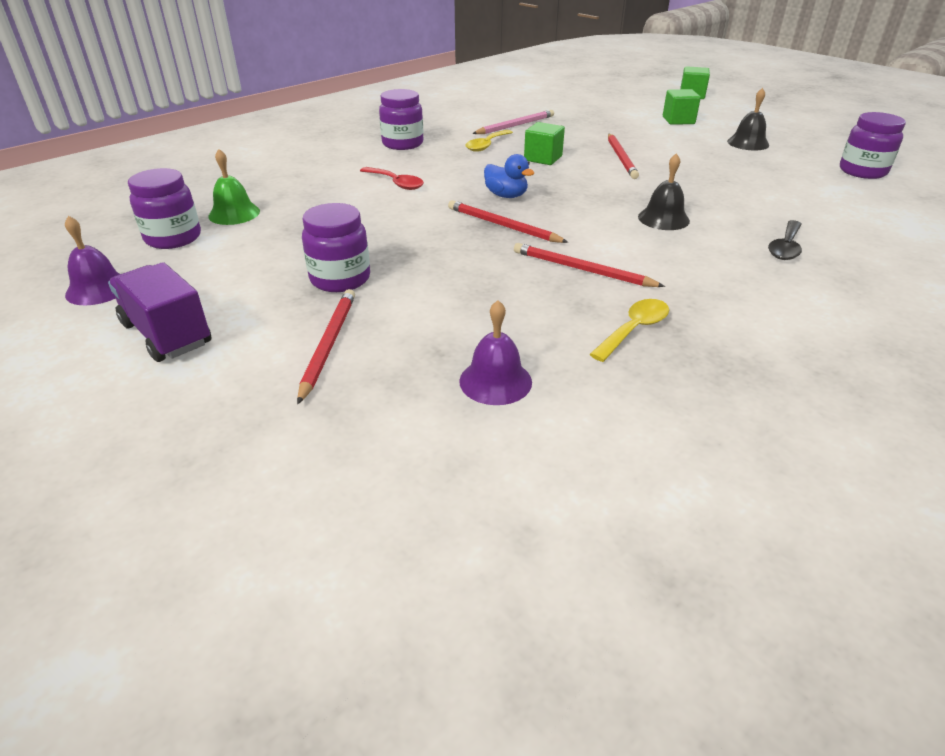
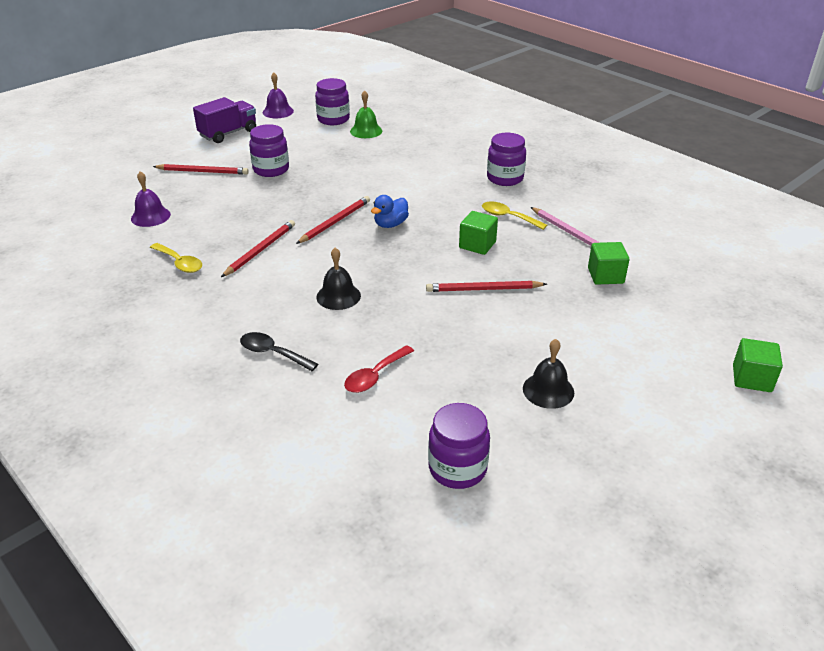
camera: 90 degrees right, 0 degrees up
red spoon [360,167,424,190] -> red spoon moved to [344,345,414,393]
green cube [663,89,701,125] -> green cube moved to [588,242,629,285]

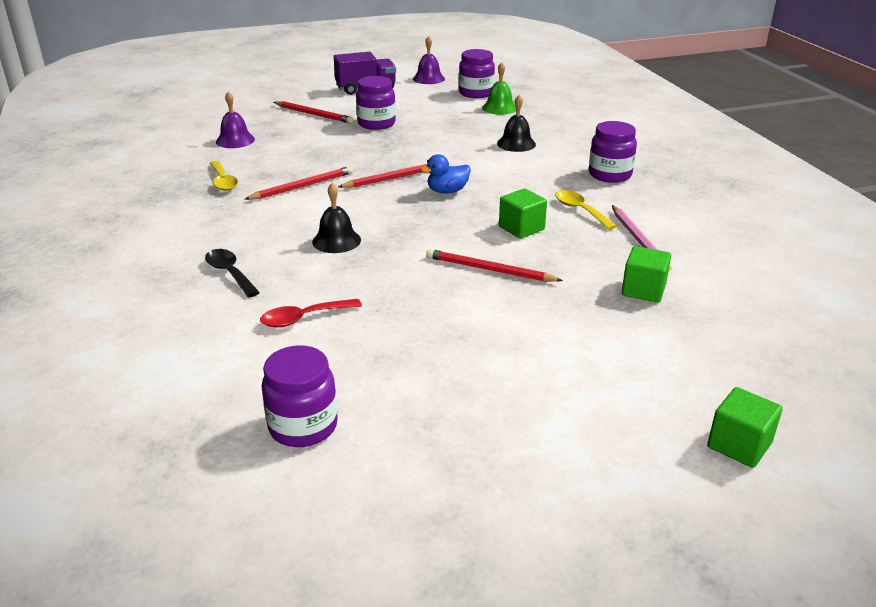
camera: 25 degrees right, 5 degrees down
black bell [523,339,574,409] -> black bell moved to [497,95,536,152]

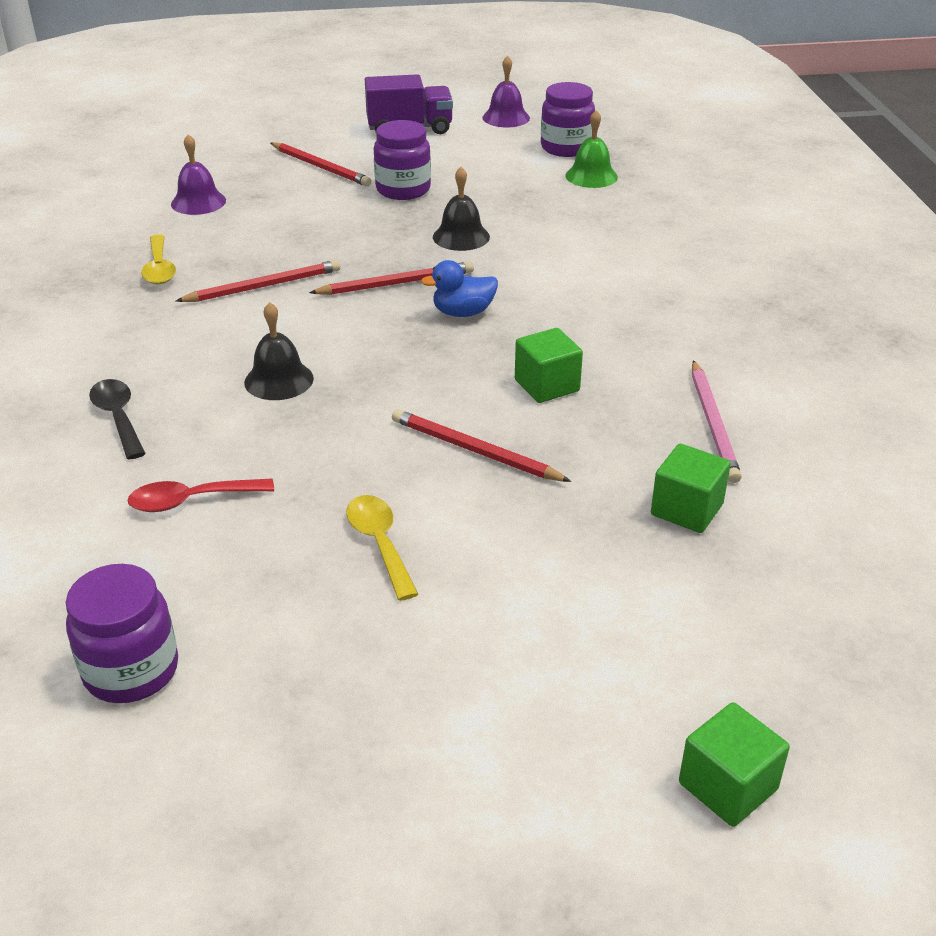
camera: 10 degrees right, 5 degrees up
black bell [497,95,536,152] -> black bell moved to [433,167,490,251]
yellow spoon [555,190,617,230] -> yellow spoon moved to [346,495,418,601]
purple jar [589,121,637,183] -> none

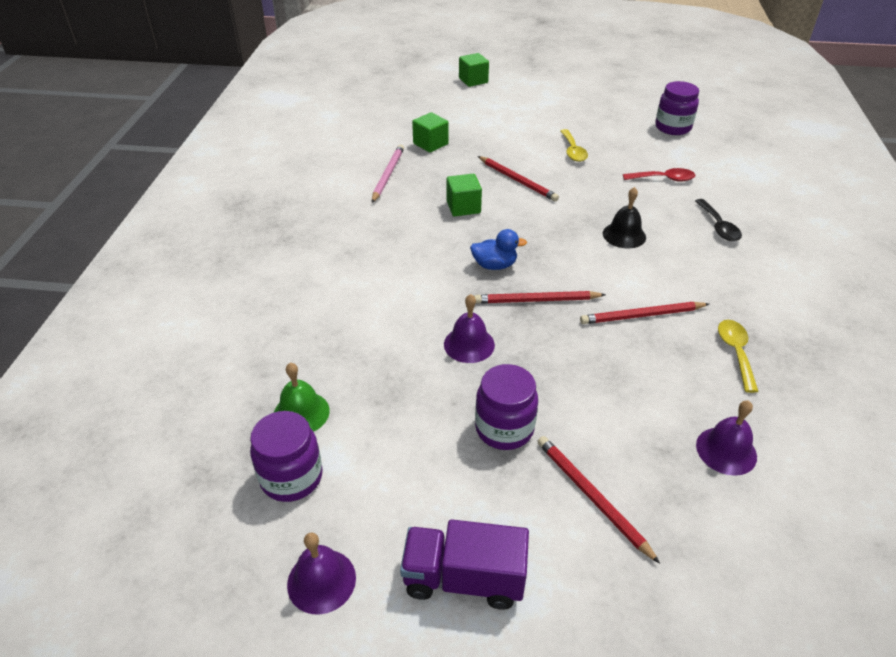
camera: 165 degrees left, 5 degrees up
black bell [433,167,490,251] -> purple bell [444,294,495,363]

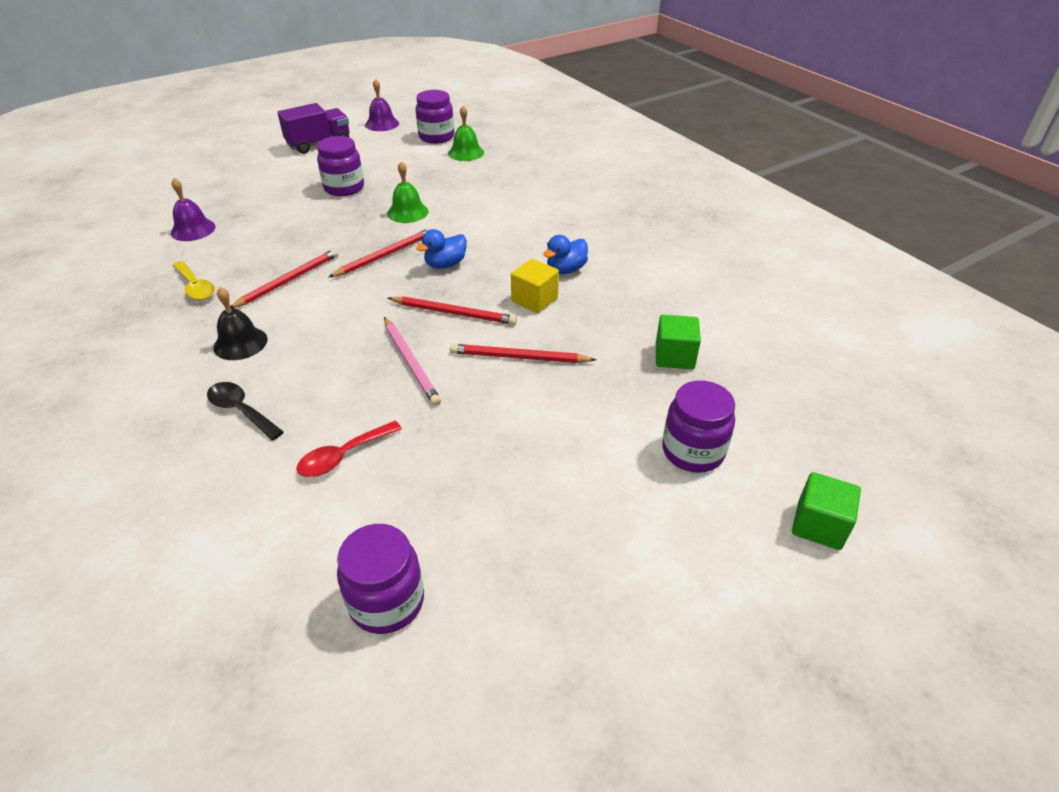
camera: 140 degrees right, 0 degrees up
pink pencil [372,144,404,203] -> pink pencil moved to [384,317,441,406]
purple bell [444,294,495,363] -> green bell [387,161,429,223]
green cube [447,174,482,217] -> yellow cube [511,259,559,313]
red pencil [537,436,660,564] -> red pencil moved to [388,296,517,325]
yellow spoon [560,129,588,162] -> none
black bell [603,187,646,249] -> black bell moved to [213,287,268,360]
none -> blue duck [543,235,588,274]
none -> purple jar [662,381,735,473]

